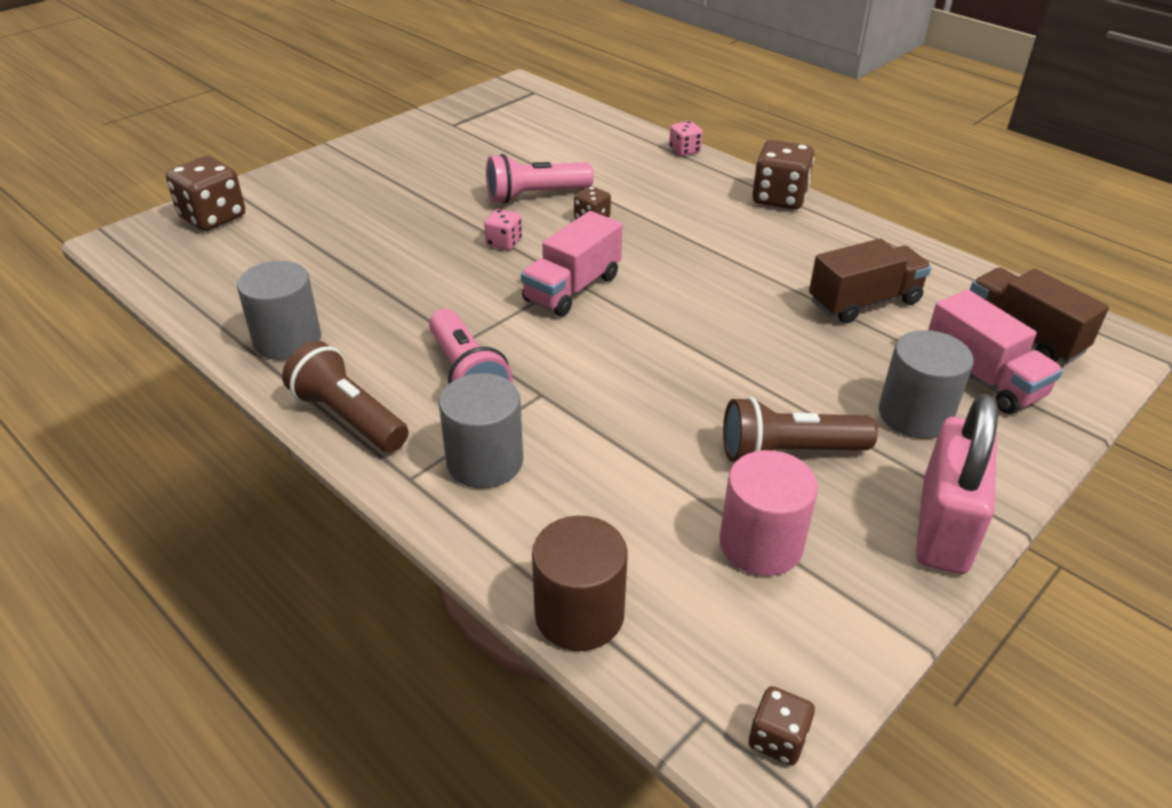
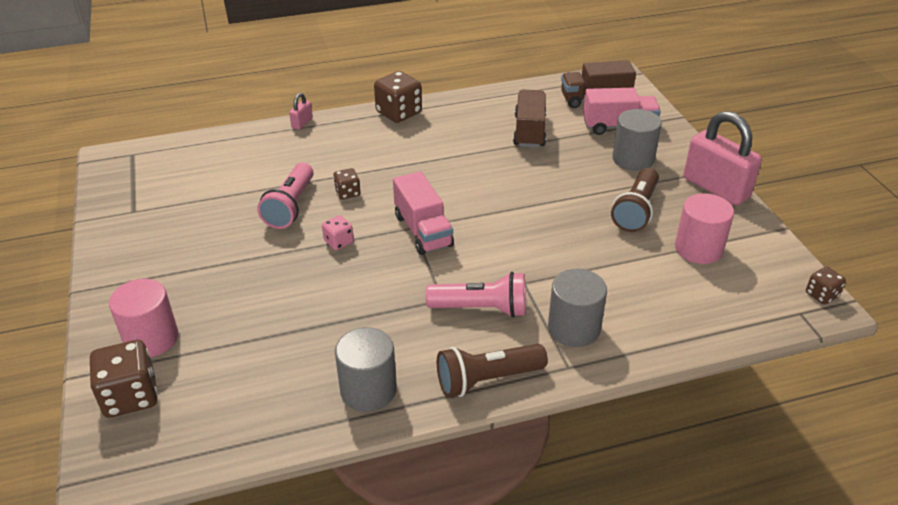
camera: 60 degrees left, 0 degrees up
brown cylinder [532,516,628,651] -> none
pink dice [669,121,703,156] -> pink padlock [289,93,313,130]
none -> pink cylinder [109,279,178,357]

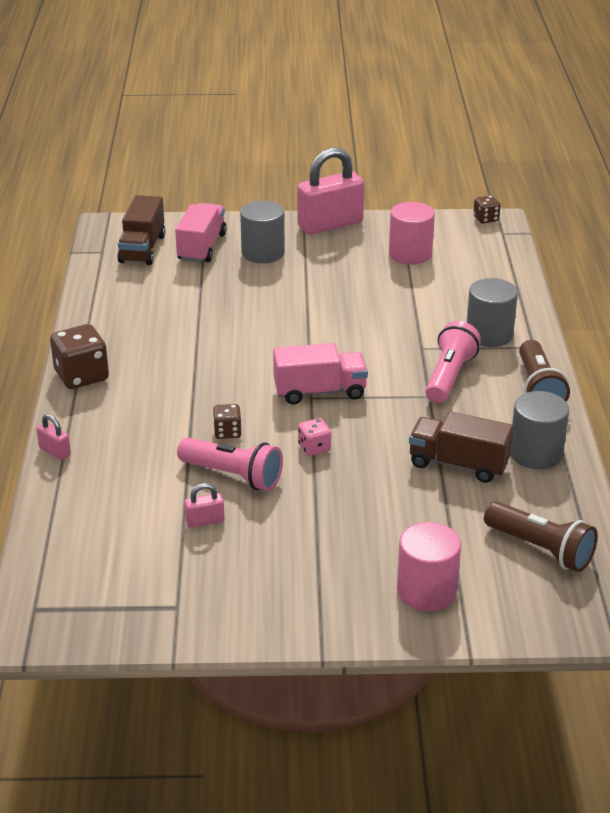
camera: 75 degrees left, 5 degrees down
brown dice [90,340,158,418] -> none
brown truck [513,90,547,148] -> brown truck moved to [409,411,514,483]
brown flashlight [611,168,659,232] -> brown flashlight moved to [484,501,598,572]
none -> pink padlock [185,483,225,528]

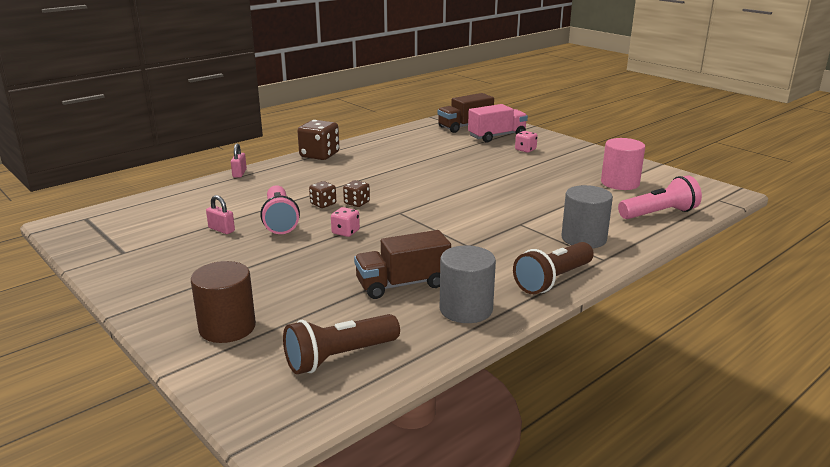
camera: 50 degrees right, 10 degrees down
grey cylinder [240,201,285,263] -> pink dice [515,131,538,153]
pink truck [273,343,368,405] -> none
pink padlock [297,148,364,235] -> none
pink cylinder [397,522,461,611] -> brown cylinder [191,261,256,343]
brown truck [409,411,514,483] -> brown truck turned 90 degrees counterclockwise [354,230,451,299]
pink flashlight [425,321,481,403] -> pink flashlight moved to [618,176,702,219]
brown dice [473,195,501,224] -> brown dice moved to [343,180,370,207]
brown flashlight [484,501,598,572] -> brown flashlight turned 60 degrees clockwise [283,314,400,374]

